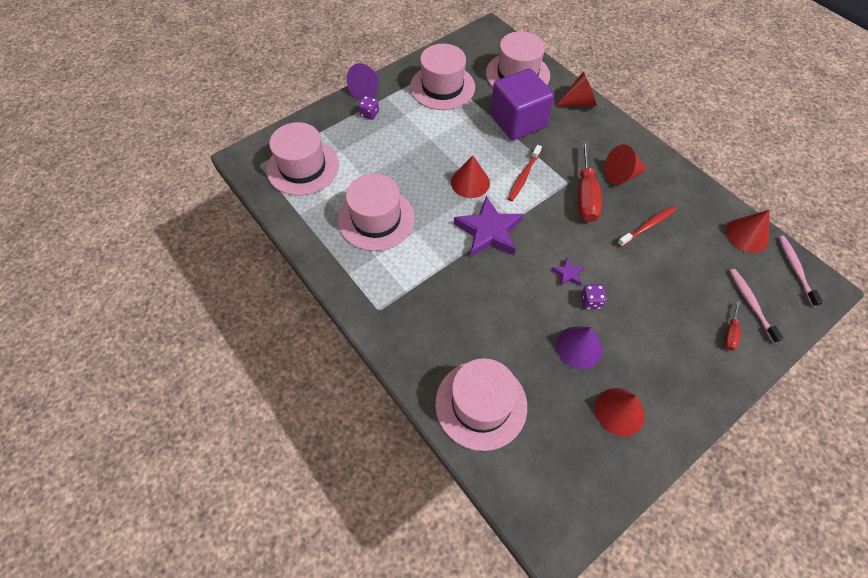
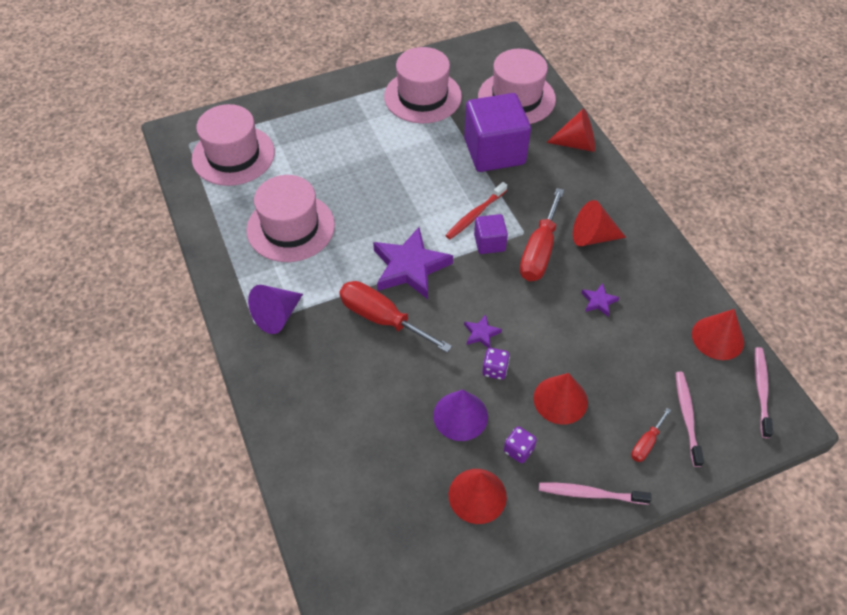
camera: 15 degrees right, 5 degrees down
purple cone [346,63,379,100] -> purple cone moved to [248,285,303,334]
purple dice [358,96,379,120] -> purple dice moved to [504,426,537,463]
pink hat [435,358,527,451] -> none
red cone [451,155,490,198] -> red cone moved to [534,373,588,425]
red toothbrush [617,206,676,247] -> purple star [581,283,620,316]
none -> red screwdriver [339,281,452,353]
none -> purple cube [474,214,508,254]
none -> pink toothbrush [539,482,652,504]

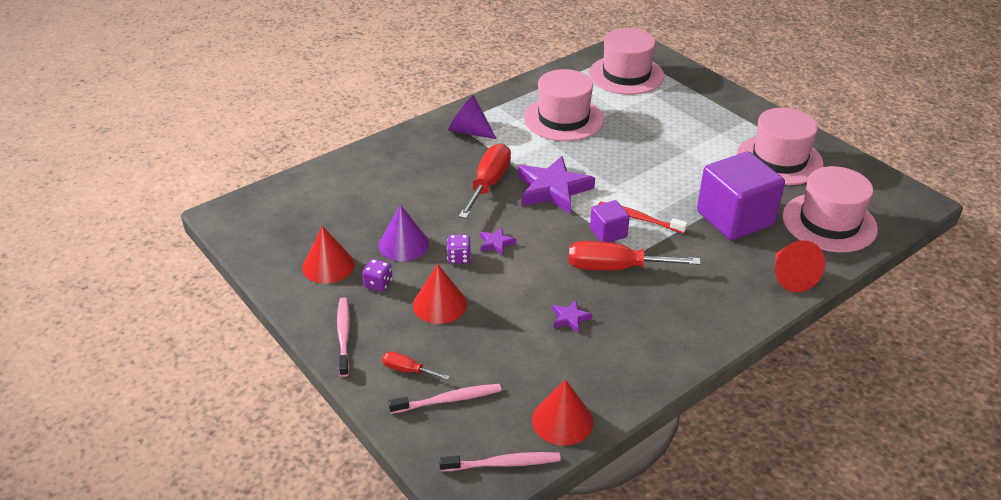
camera: 75 degrees right, 15 degrees down
red cone [573,200,626,246] -> none

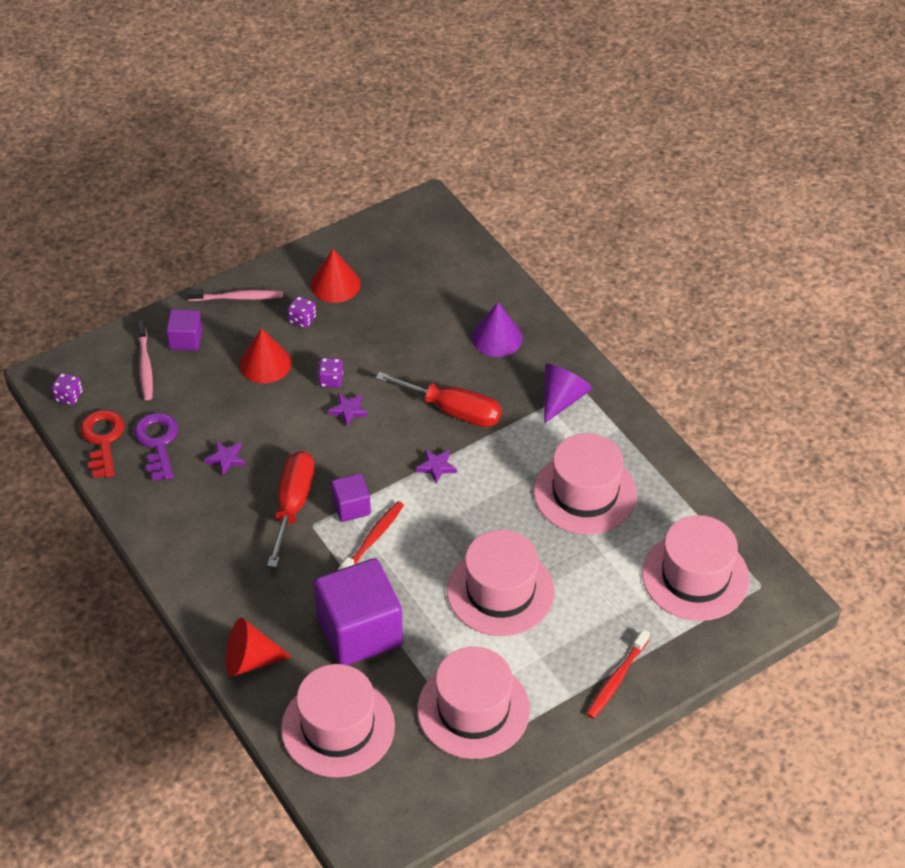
camera: 95 degrees right, 10 degrees up
purple cone [379,205,429,261] -> purple cone moved to [471,302,523,357]
red screwdriver [382,352,450,380] -> purple cube [166,309,202,351]
pink toothbrush [439,452,561,472] -> purple dice [51,373,83,405]
purple star [518,156,595,214] -> purple star [416,450,457,483], size x0.44
red cone [532,380,593,446] -> red key [80,410,125,478]
none -> purple key [134,413,178,481]
none -> pink hat [447,530,554,636]
none -> red toothbrush [587,629,650,719]

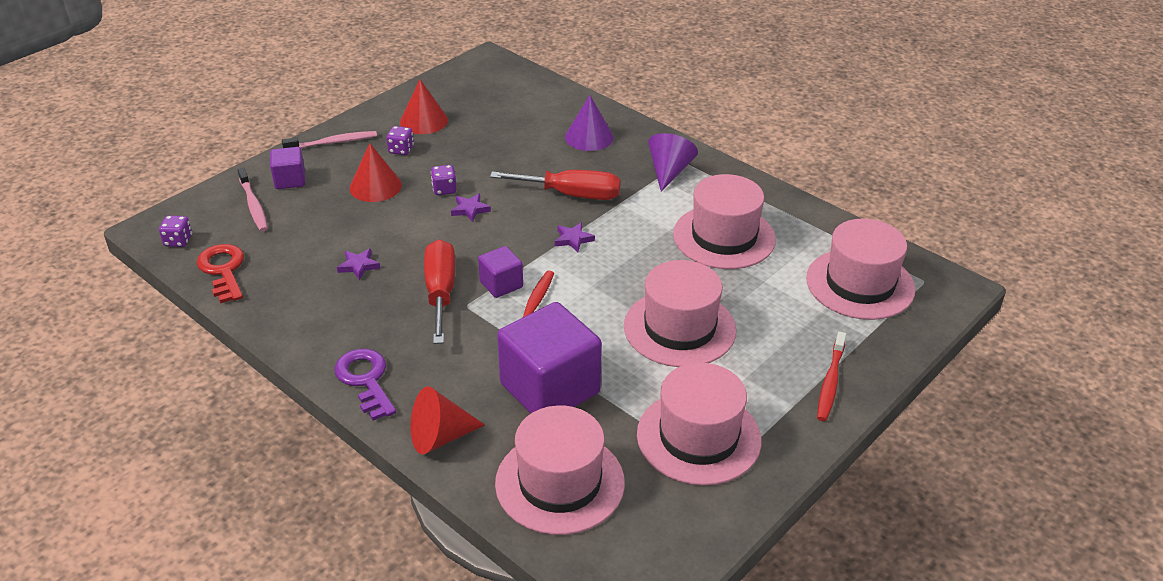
camera: 15 degrees left, 10 degrees down
purple key [134,413,178,481] -> purple key moved to [334,349,396,421]

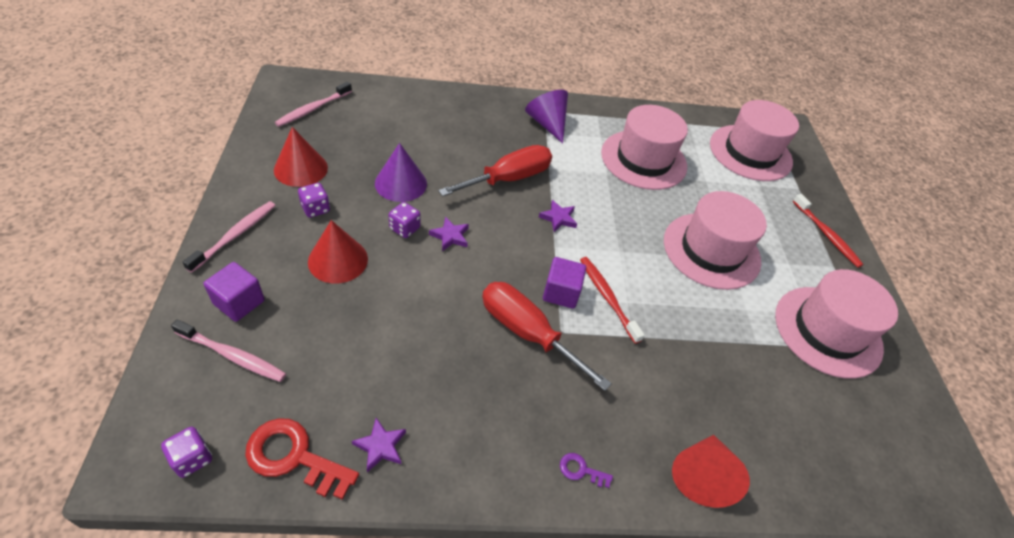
camera: 50 degrees left, 10 degrees up
purple key [334,349,396,421] -> purple key [560,453,613,488], size x0.48
purple star [337,249,380,280] -> purple star moved to [352,418,406,472]
pink hat [495,405,625,535] -> none
purple cube [497,302,602,413] -> none
purple cone [565,95,614,151] -> purple cone moved to [375,143,427,202]
none -> pink toothbrush [275,82,352,127]

